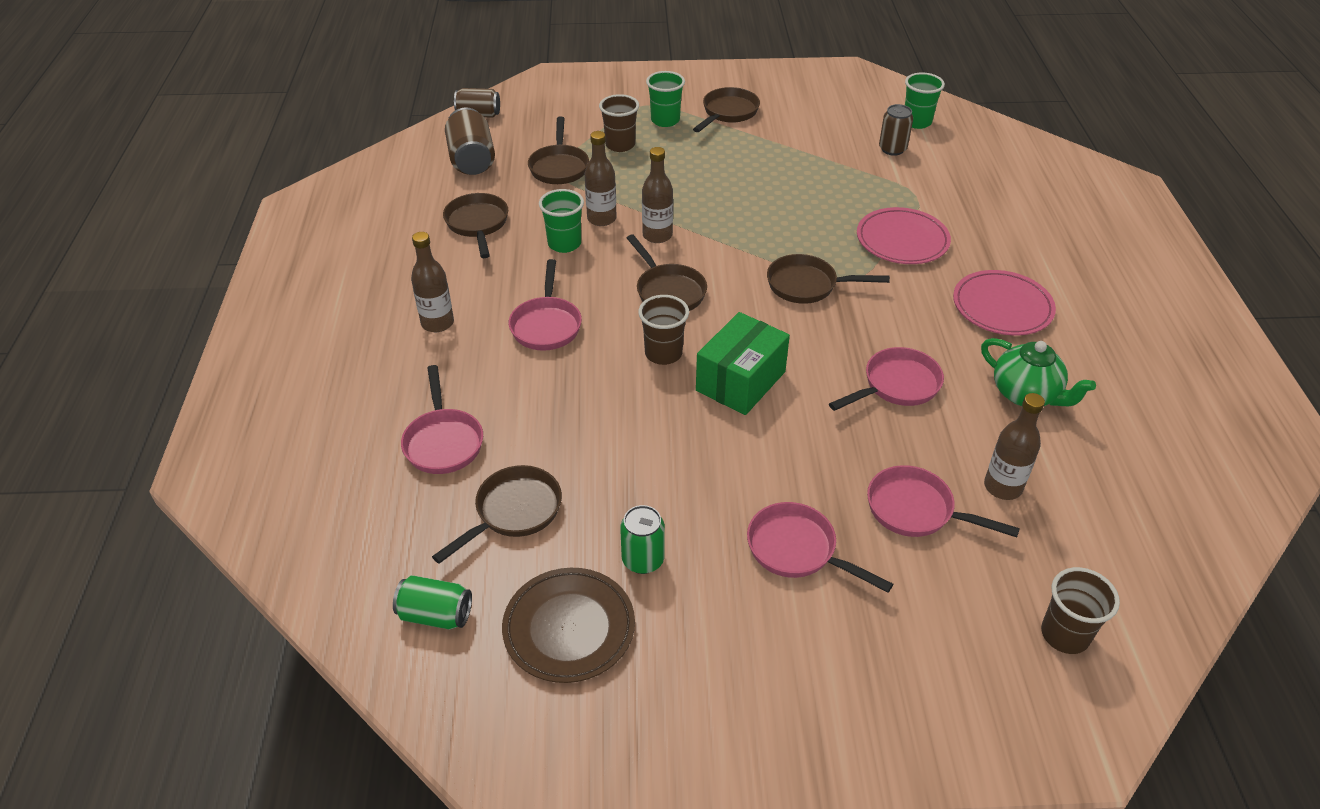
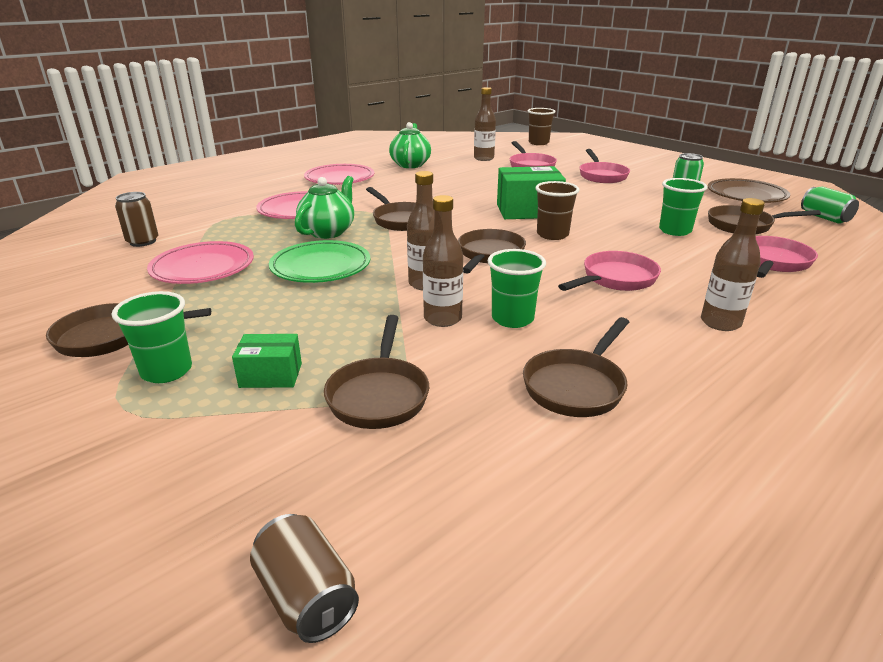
camera: 130 degrees left, 15 degrees down
brown can [445,107,495,175] -> none
brown pan [528,116,589,184] -> brown pan turned 135 degrees clockwise [324,315,429,429]
brown cup [599,94,639,152] -> green box [232,334,302,388]
pink pan [829,347,944,411] -> none
green cup [905,72,945,129] -> green cup moved to [659,178,707,236]
none -> pink plate [147,241,254,284]
none -> green plate [269,240,370,283]
none -> green teapot [295,176,354,239]

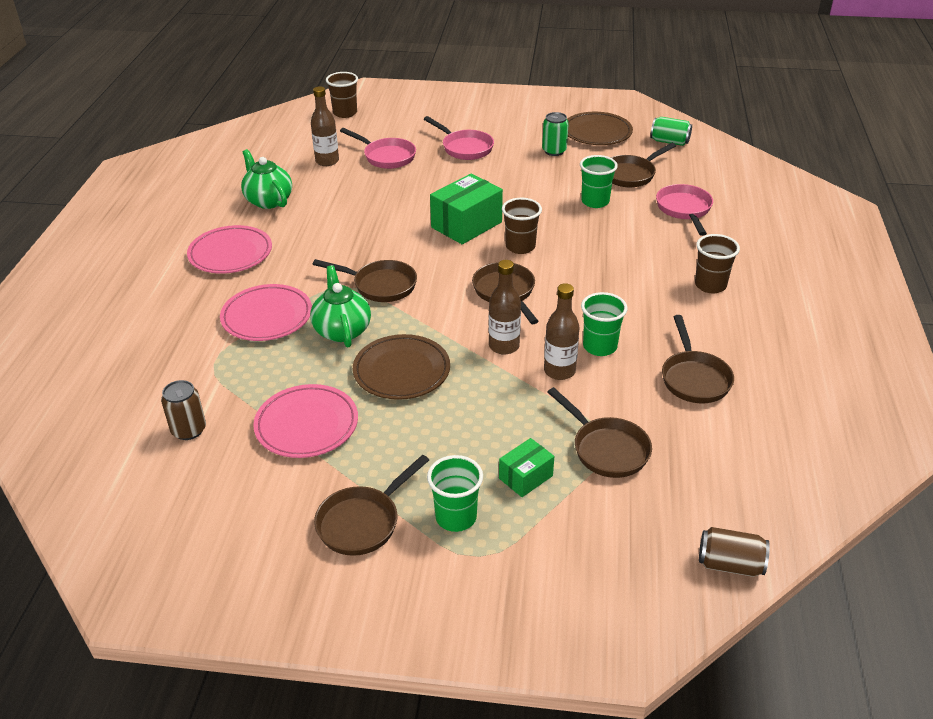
camera: 40 degrees left, 10 degrees up
green plate [269,240,370,283] -> brown plate [353,334,450,400]
pink pan [558,251,661,291] -> none
brown bottle [701,198,765,331] -> brown cup [695,234,740,293]

